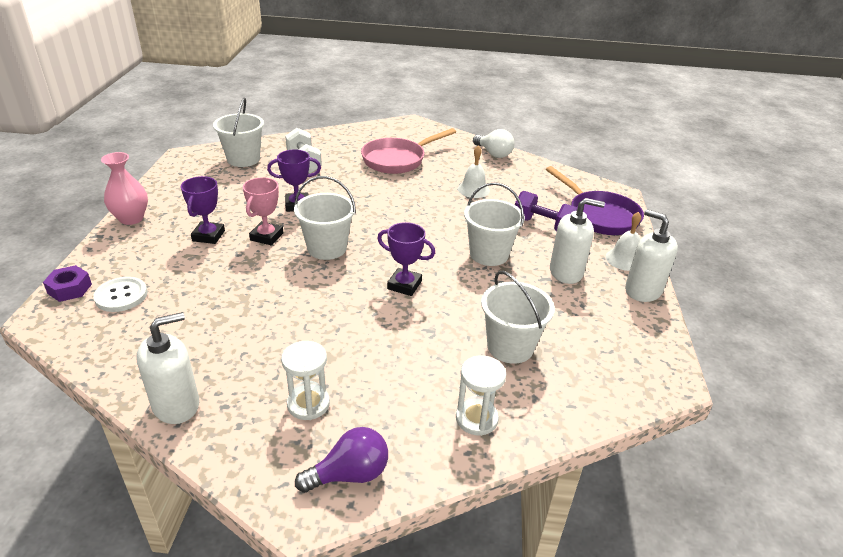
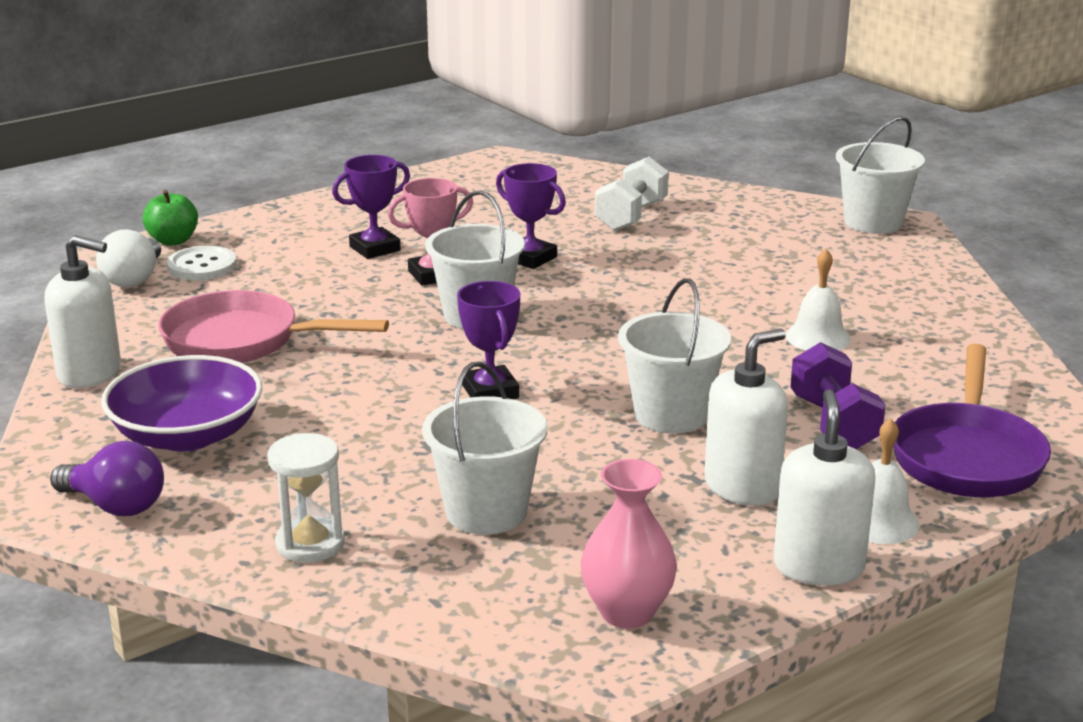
camera: 50 degrees right, 10 degrees down
purple nut [43,265,92,302] -> green apple [143,190,198,246]
pink vase [101,152,148,225] -> pink vase moved to [581,459,677,628]
white bucket [213,98,264,167] -> white bucket moved to [836,116,925,234]
white hourglass [281,341,330,420] -> purple bowl [101,355,262,451]
pink pan [361,128,456,174] -> pink pan moved to [158,290,389,363]
white light bulb [473,129,514,158] -> white light bulb moved to [96,229,161,287]
white soap dispenser [550,198,605,284] -> white soap dispenser turned 90 degrees counterclockwise [704,329,788,506]

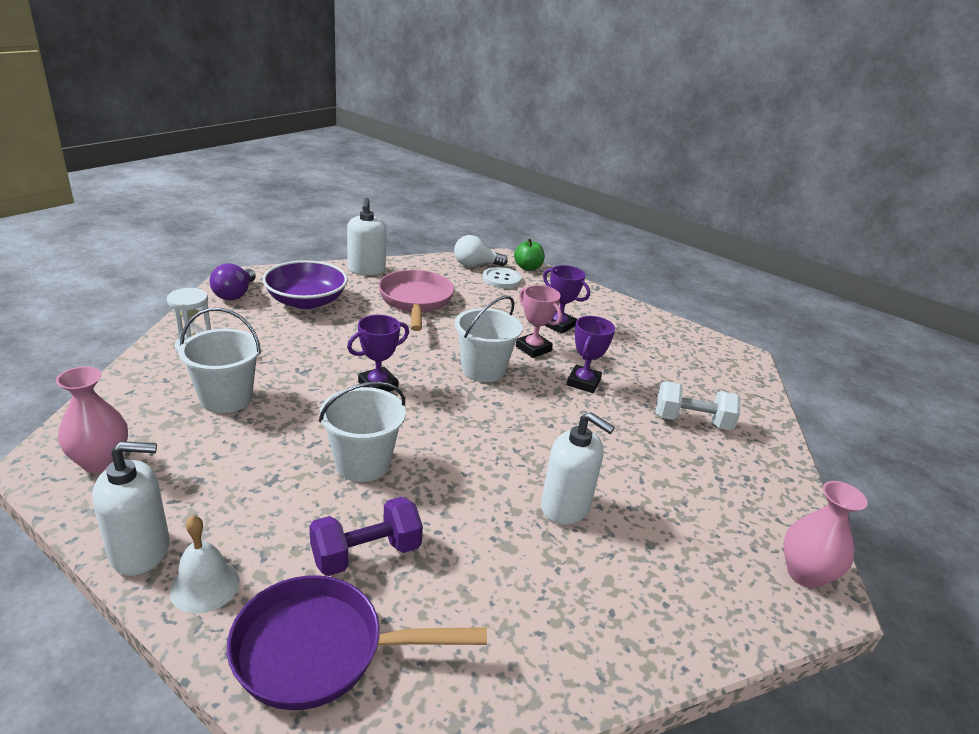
camera: 70 degrees right, 5 degrees up
white soap dispenser [704,329,788,506] -> white soap dispenser moved to [541,412,615,525]
white bell [786,249,851,351] -> none
white bucket [836,116,925,234] -> pink vase [783,481,868,588]

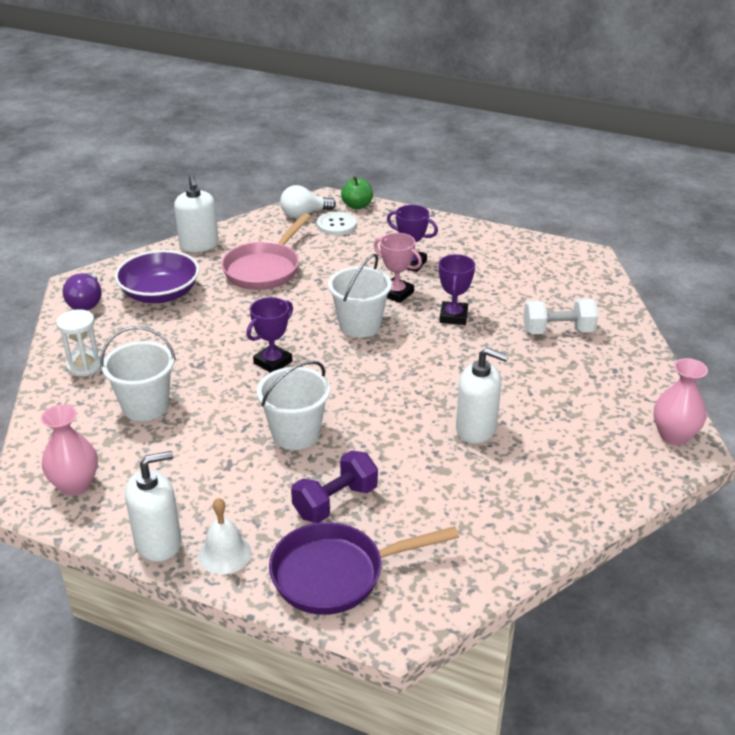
camera: 10 degrees left, 5 degrees up
pink pan [378,270,454,331] -> pink pan turned 135 degrees counterclockwise [221,213,311,290]

